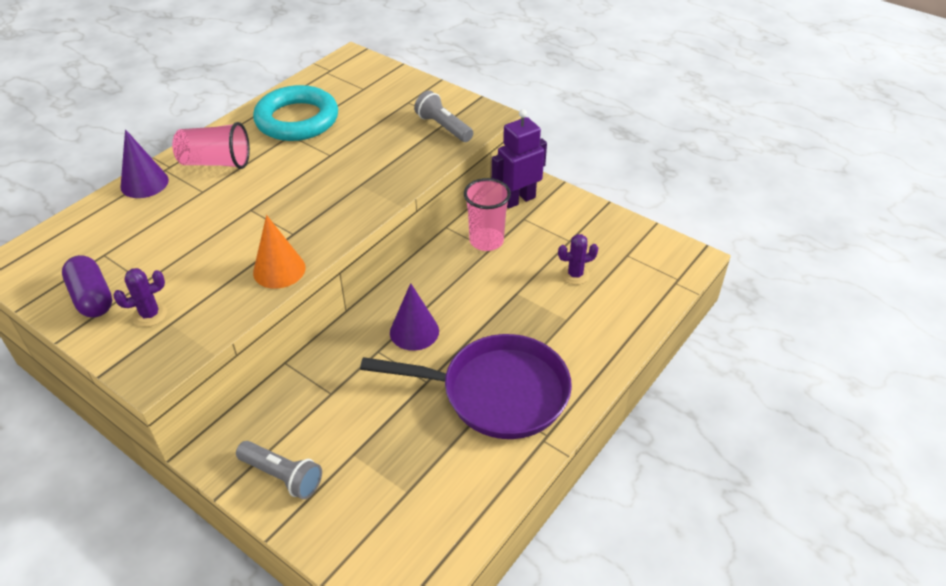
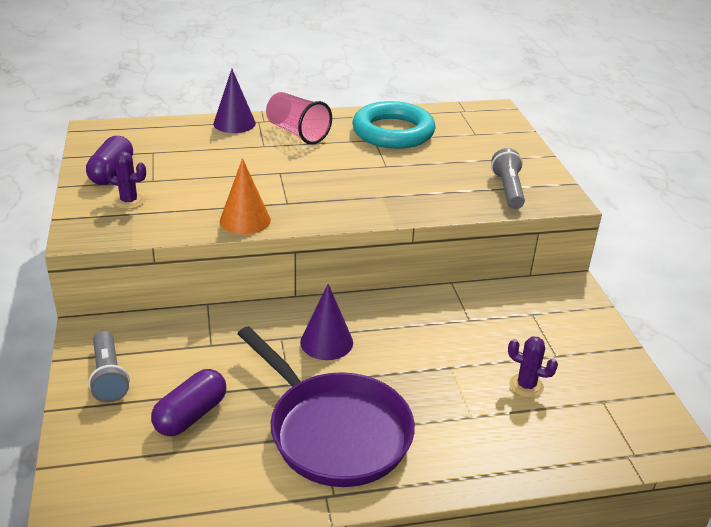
camera: 40 degrees right, 10 degrees down
pink cup [464,178,511,251] -> none
purple robot [491,109,547,209] -> none
none -> purple capsule [151,369,226,436]

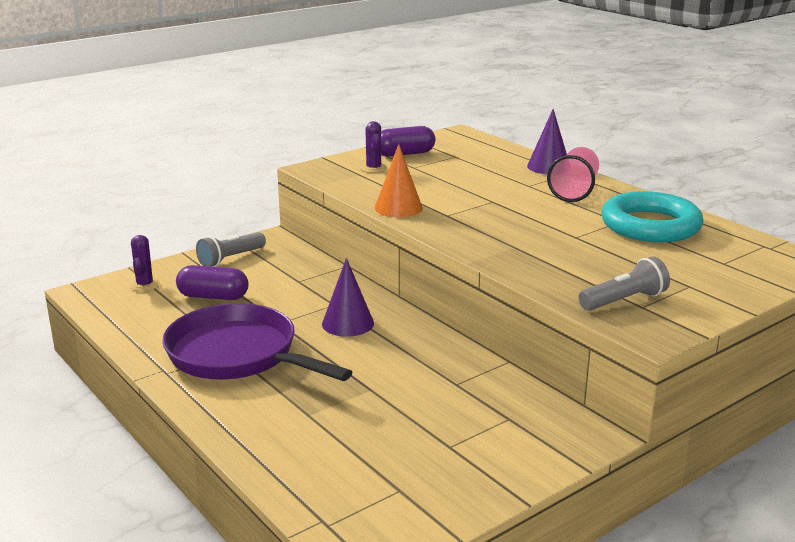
camera: 65 degrees right, 10 degrees down
purple pan [238,326,415,487] -> purple pan turned 105 degrees clockwise [162,303,352,381]
purple cactus [508,336,558,398] -> purple cactus moved to [130,235,160,292]

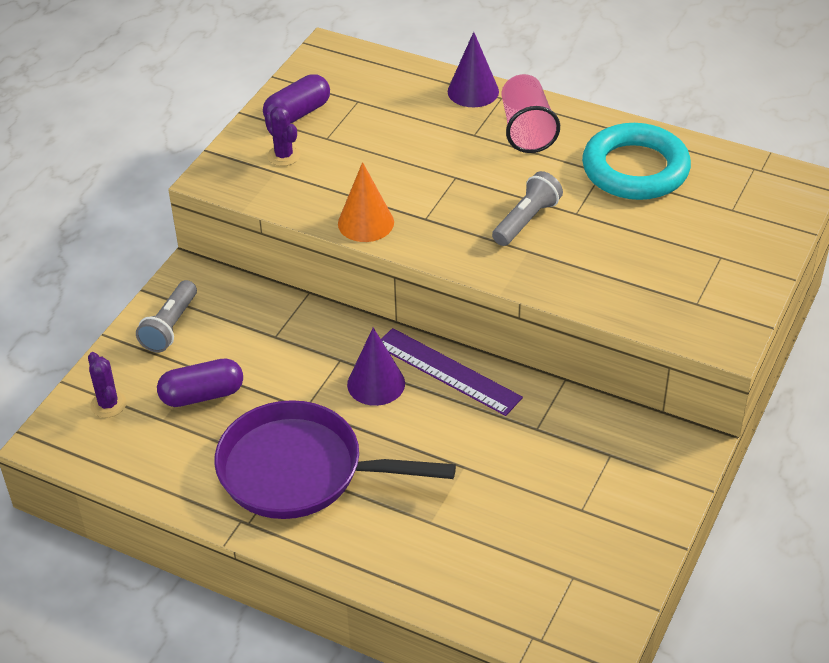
camera: 25 degrees left, 20 degrees up
grey flashlight [578,257,670,311] -> grey flashlight moved to [492,171,563,246]
none -> purple ruler [381,328,523,416]

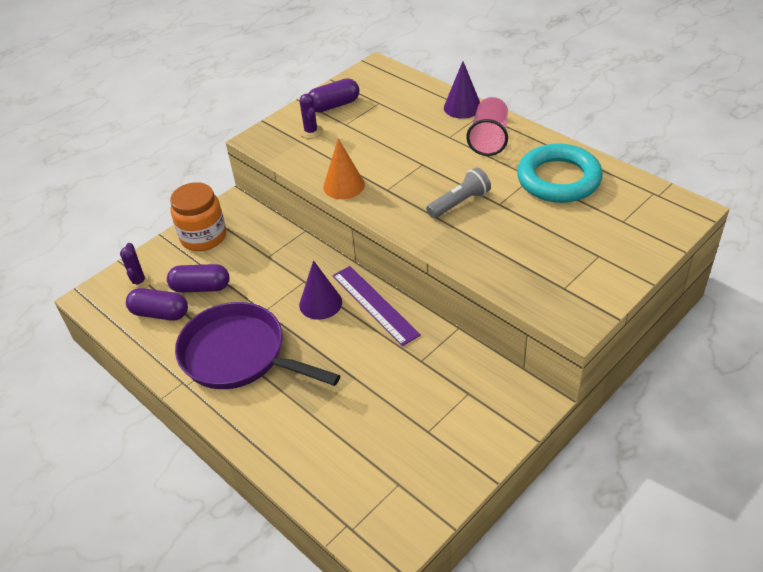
camera: 20 degrees right, 0 degrees up
grey flashlight [136,280,197,353] -> orange jar [170,182,226,251]
none -> purple capsule [126,288,188,321]

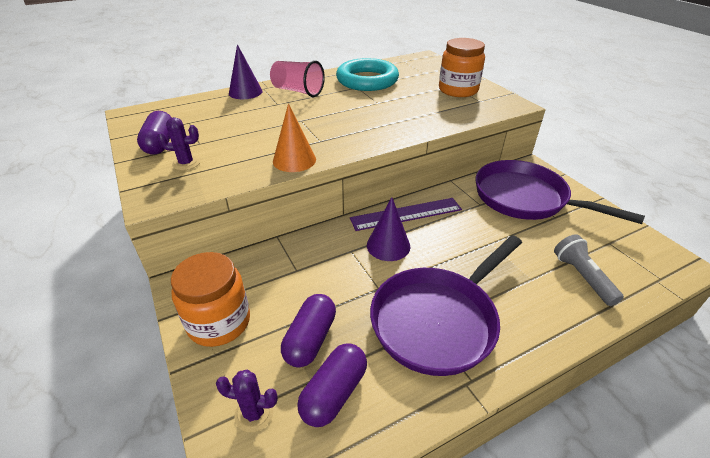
camera: 75 degrees left, 5 degrees down
grey flashlight [426,167,491,218] -> grey flashlight moved to [554,234,624,306]
none -> orange jar [439,38,485,97]
none -> purple pan [475,160,645,224]

